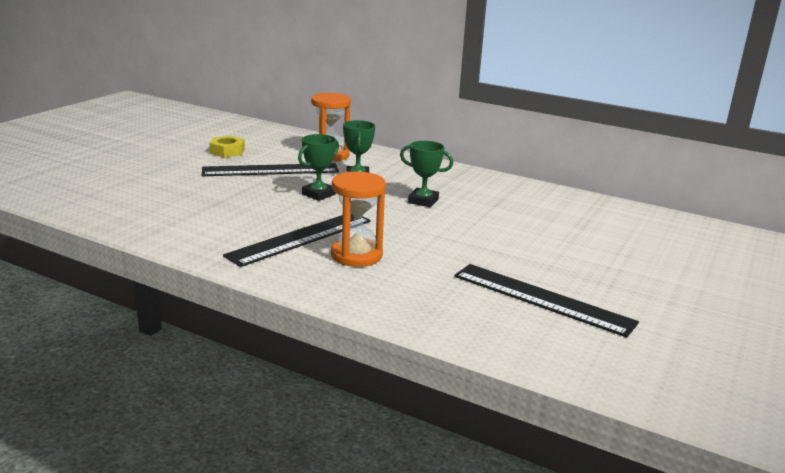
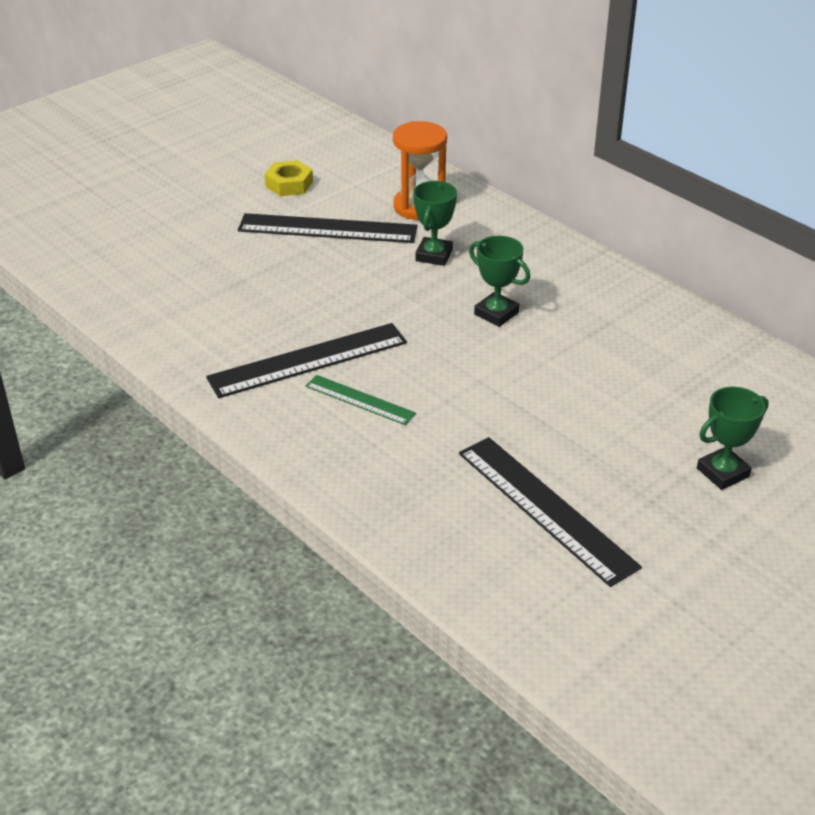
camera: 20 degrees right, 15 degrees up
green trophy [298,134,339,201] -> green trophy moved to [697,387,768,490]
orange hourglass [331,172,386,267] -> green ruler [305,375,416,425]

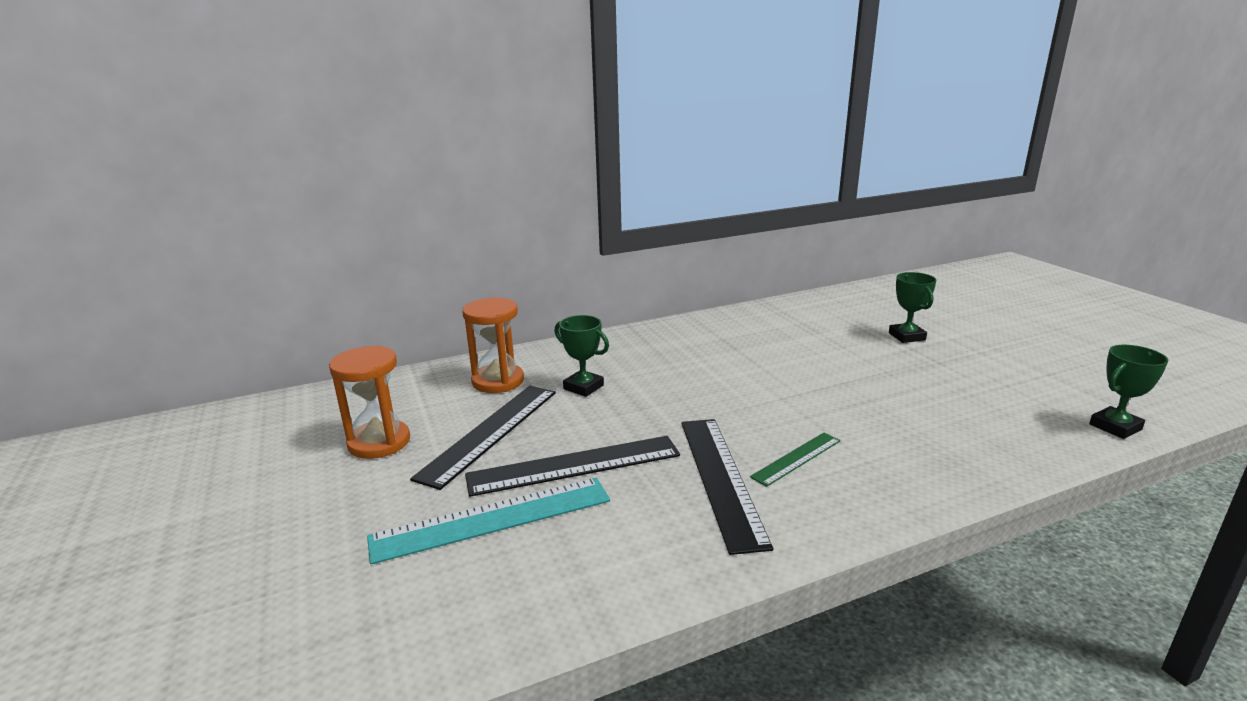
camera: 70 degrees left, 15 degrees down
yellow nut [264,160,313,196] -> orange hourglass [329,345,410,459]
black ruler [459,437,642,587] -> black ruler moved to [465,436,680,497]
green trophy [469,236,530,327] -> green trophy moved to [1089,345,1169,439]
none -> turquoise ruler [367,478,610,564]

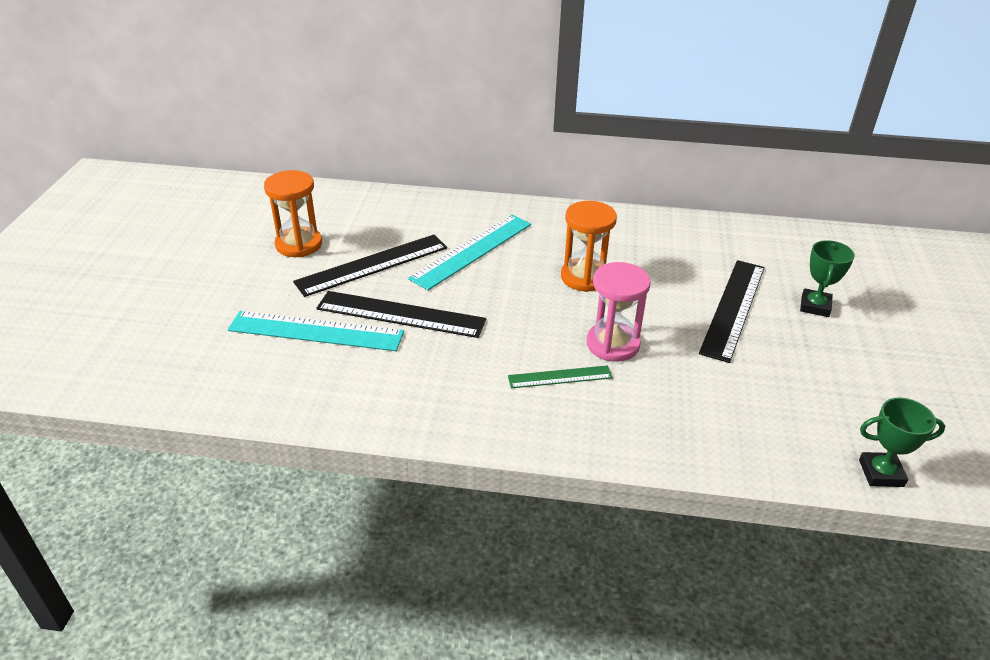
camera: 30 degrees right, 15 degrees up
orange hourglass [462,298,524,393] -> orange hourglass moved to [561,201,617,292]
green trophy [554,315,609,397] -> turquoise ruler [408,215,531,290]
black ruler [681,419,773,555] -> black ruler moved to [699,260,765,363]
none -> pink hourglass [587,262,651,362]

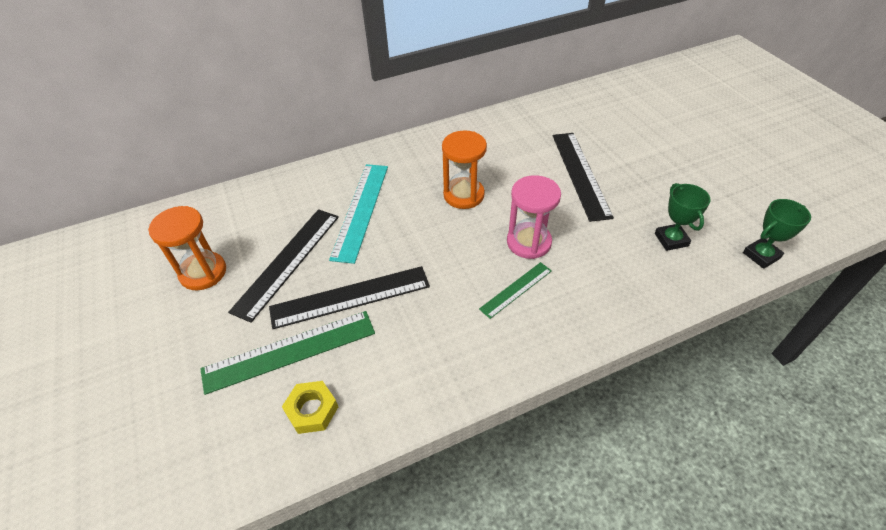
camera: 30 degrees left, 10 degrees up
turquoise ruler [228,311,404,351] -> green ruler [200,311,375,395]
green trophy [800,240,855,317] -> green trophy moved to [655,183,711,251]
none -> yellow nut [282,381,338,434]

